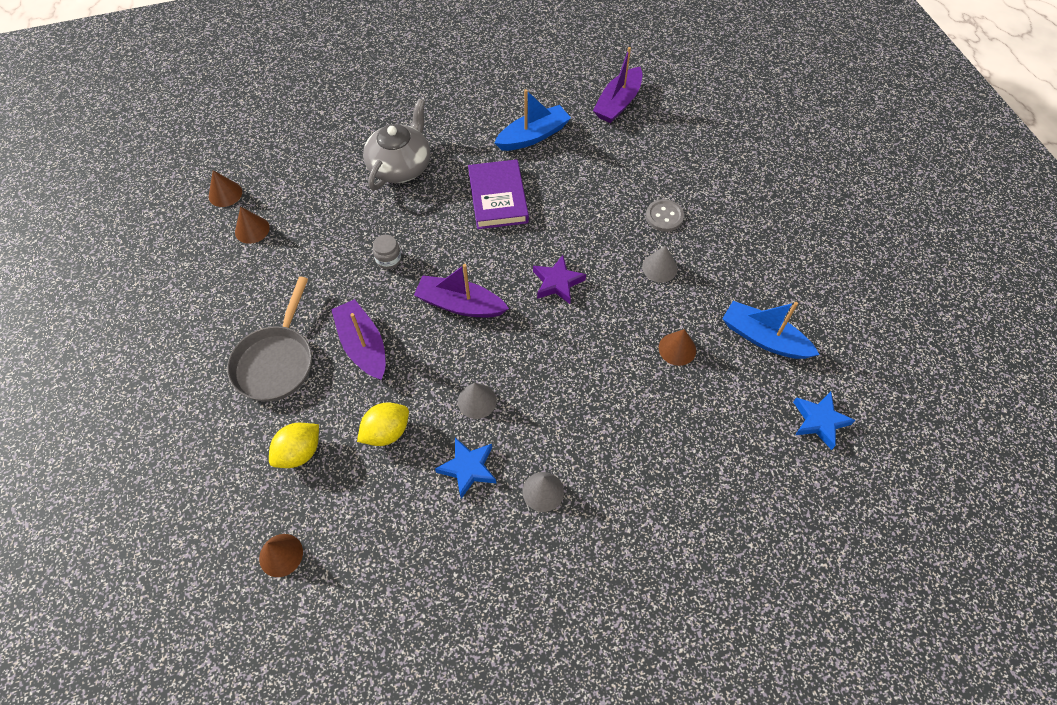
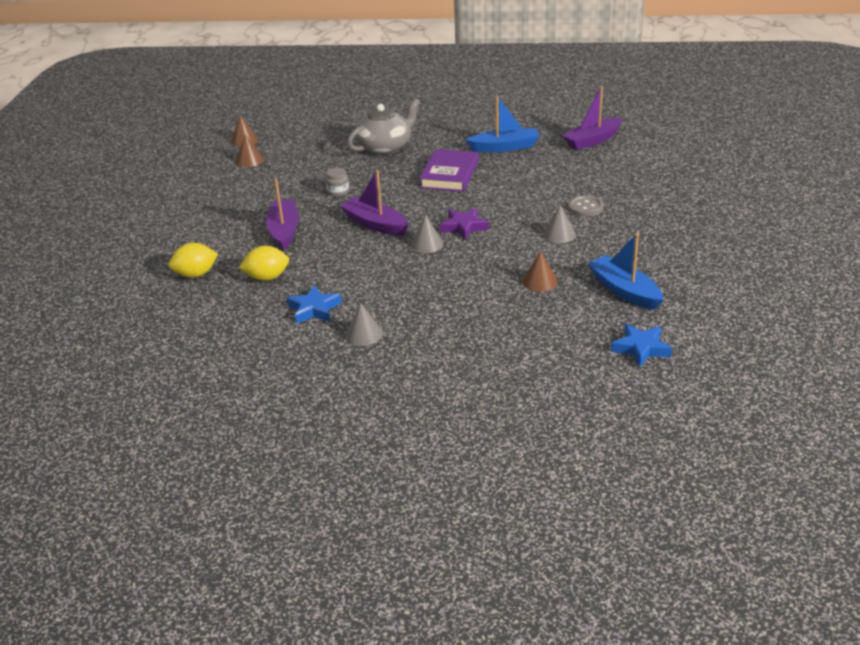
camera: 25 degrees right, 25 degrees down
grey pan [227,277,312,402] -> none
brown cone [259,534,303,577] -> none
grey cone [458,383,497,419] -> grey cone moved to [411,215,444,253]

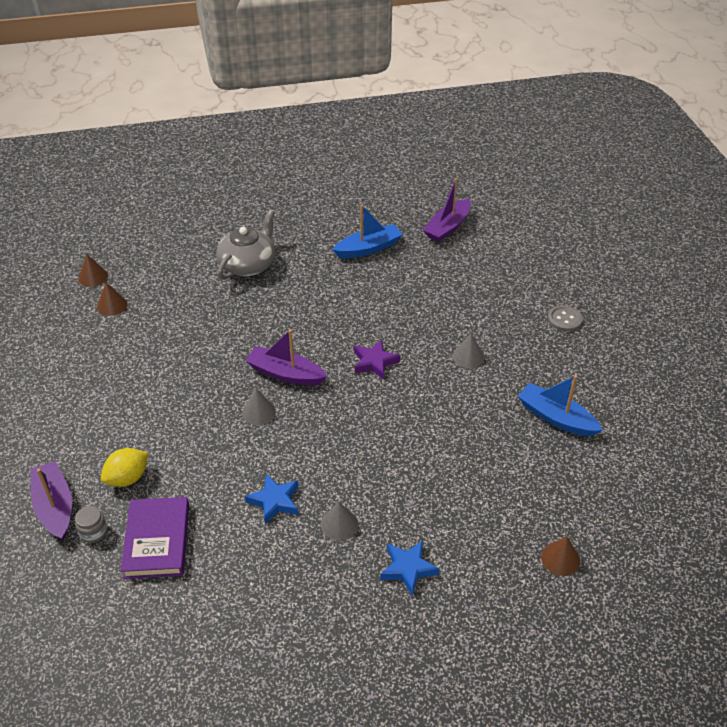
camera: 20 degrees left, 10 degrees up
yellow lemon [239,246,289,281] -> none
purple boat [266,179,299,251] -> purple boat moved to [31,461,72,541]
grey jar [326,168,349,197] -> grey jar moved to [75,506,107,543]
grey cone [411,215,444,253] -> grey cone moved to [242,389,276,425]
purple book [419,149,479,192] -> purple book moved to [120,497,189,579]
brown cone [522,251,558,292] -> brown cone moved to [541,537,580,576]
grey button [568,195,604,217] -> grey button moved to [548,305,583,332]
blue star [611,324,672,367] -> blue star moved to [380,540,439,596]

